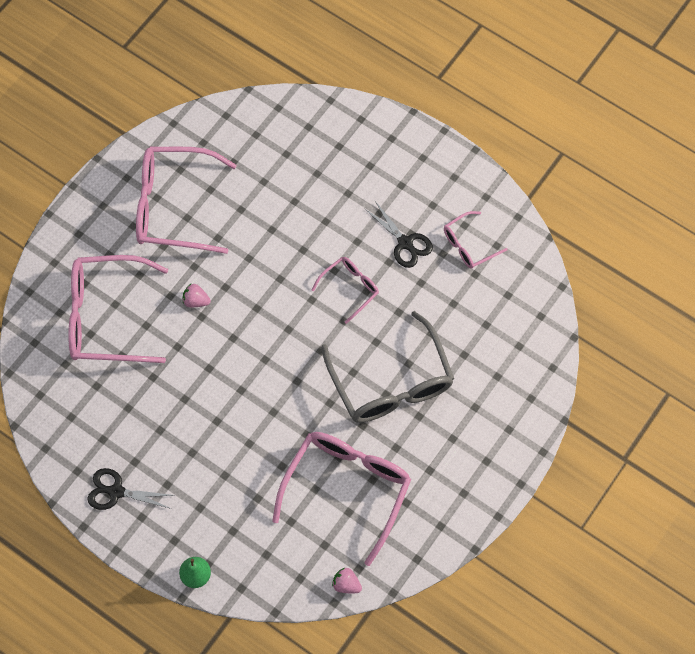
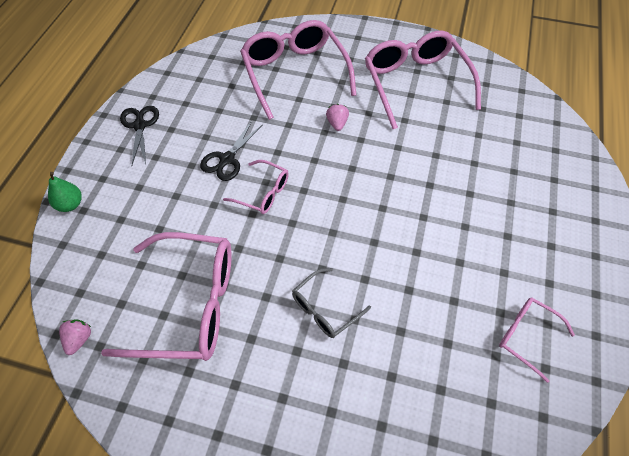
camera: 70 degrees right, 10 degrees down
pink glasses [312,257,379,324] -> pink glasses moved to [223,160,289,214]
grey glasses [321,311,454,423] -> grey glasses [292,268,371,338], size x0.50
black scissors [365,201,433,268] -> black scissors moved to [200,121,263,181]

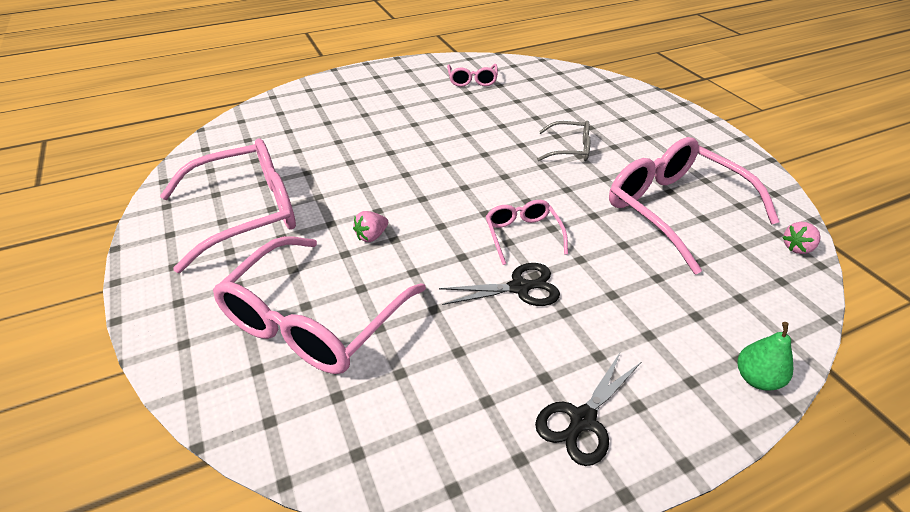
camera: 130 degrees left, 15 degrees down
pink glasses [365,30,481,129] -> pink glasses turned 150 degrees counterclockwise [160,139,296,273]

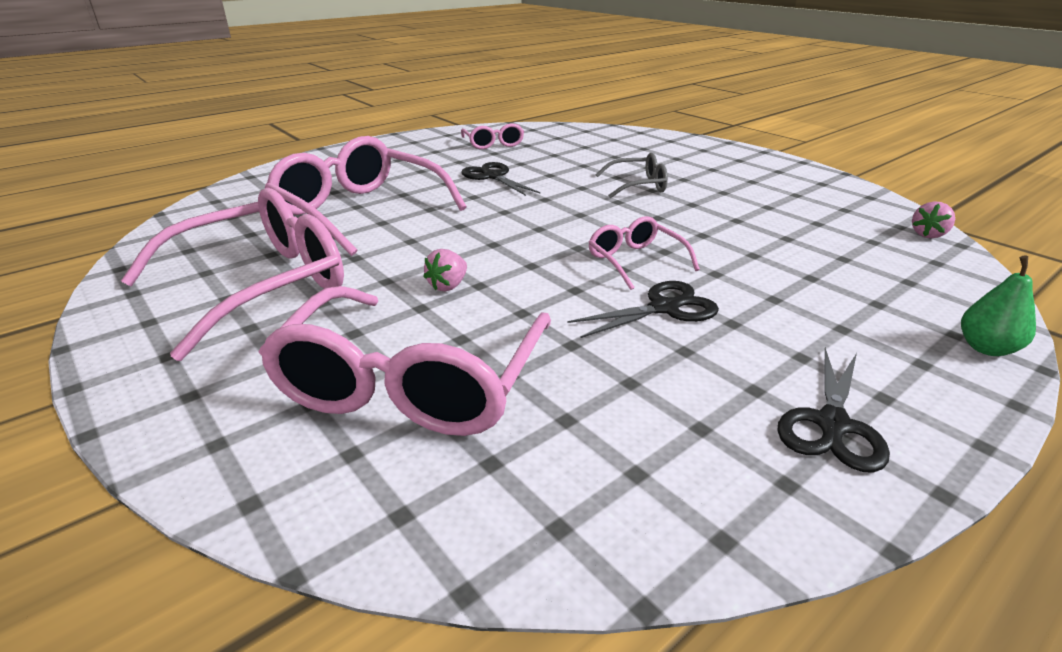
camera: 15 degrees left, 10 degrees down
pink glasses [609,137,779,274] -> pink glasses moved to [265,136,467,256]
none -> black scissors [461,162,540,196]

